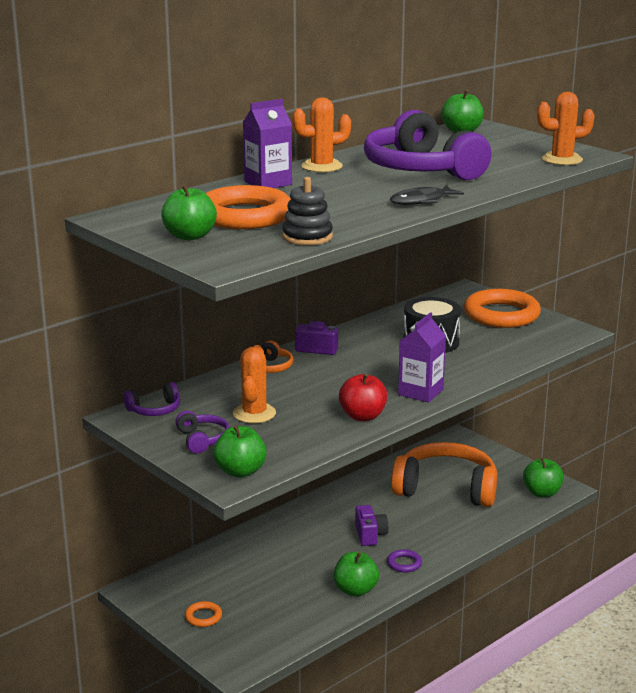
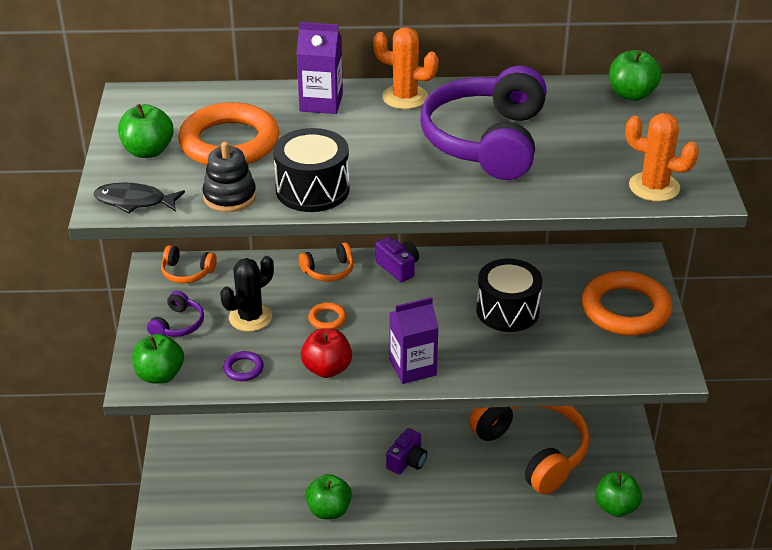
camera: 40 degrees right, 15 degrees up
purple headphones [124,382,180,416] -> orange headphones [161,245,217,283]
orange ring [185,601,222,627] -> orange ring moved to [308,302,347,329]
orange cactus [233,345,276,423] -> black cactus [220,256,274,332]
purple ring [387,549,422,572] -> purple ring moved to [223,351,264,381]
black fish [390,185,464,205] -> black fish moved to [94,183,185,213]
none -> black drum [273,128,350,212]

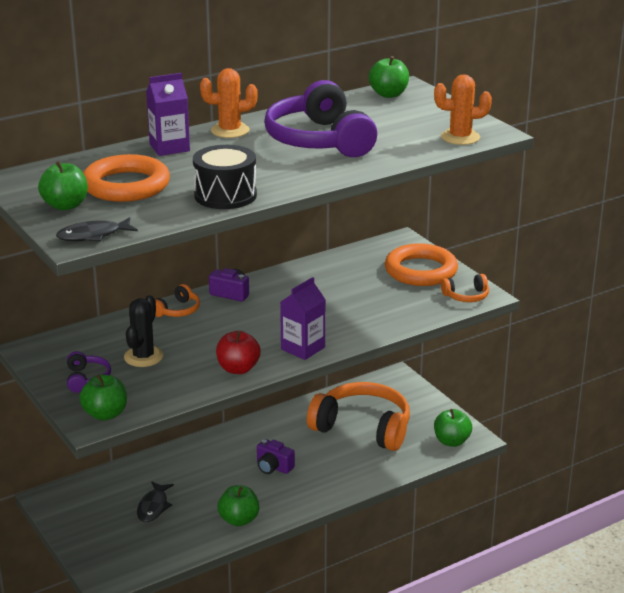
camera: 30 degrees left, 10 degrees down
orange headphones [161,245,217,283] -> orange headphones moved to [441,274,489,302]
black stacking toy [203,141,256,212] -> none
purple ring [223,351,264,381] -> none
orange ring [308,302,347,329] -> none
purple camera [386,428,427,474] -> purple camera turned 120 degrees clockwise [257,439,295,474]
black drum [477,259,543,332] -> none
none -> black fish [137,481,174,522]

